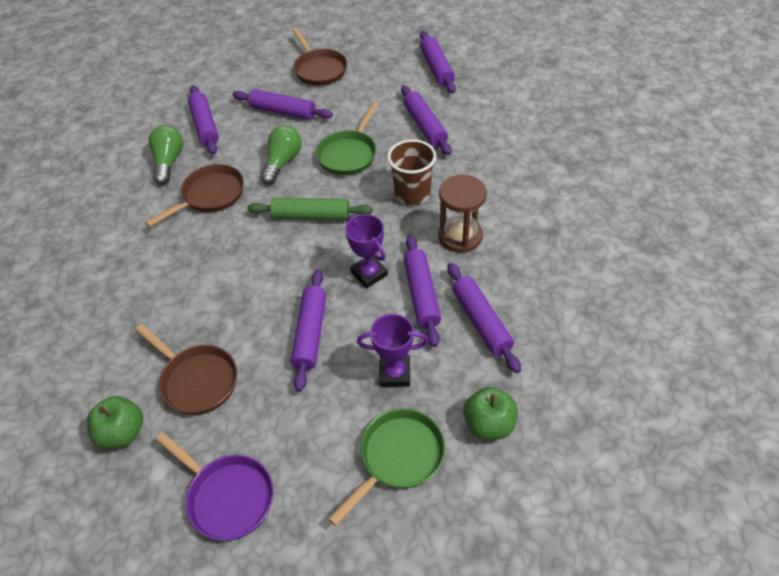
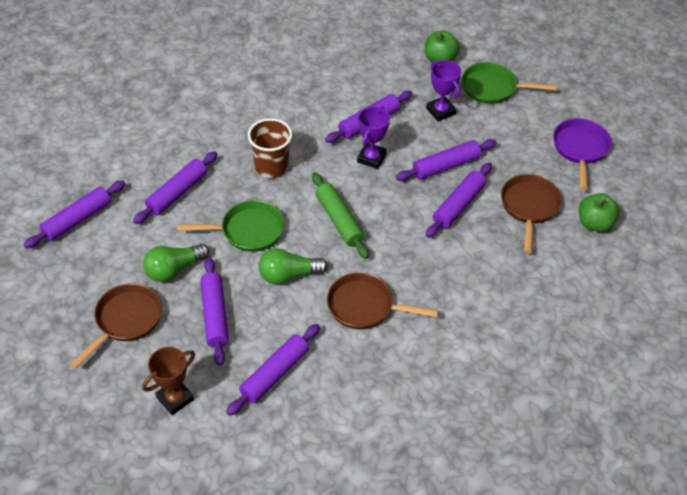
camera: 125 degrees left, 0 degrees up
green light bulb [149,125,183,185] -> green light bulb moved to [143,243,210,282]
brown hourglass [438,175,487,253] -> none
purple rolling pin [448,263,521,373] -> purple rolling pin moved to [426,163,492,238]
none -> brown trophy [142,347,195,415]

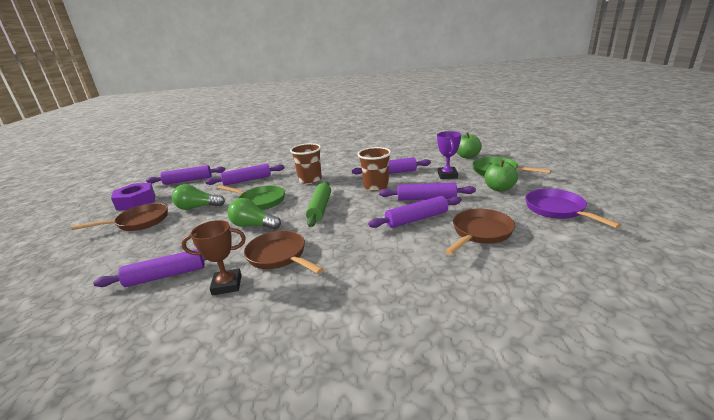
camera: 35 degrees right, 25 degrees down
brown trophy [142,347,195,415] -> brown trophy moved to [182,220,246,295]
purple rolling pin [200,257,229,366] -> none
purple trophy [357,106,390,169] -> brown cup [357,147,391,191]
purple pan [553,118,611,190] -> purple pan turned 60 degrees counterclockwise [525,189,622,228]
green apple [579,193,620,232] -> green apple moved to [484,160,518,192]
none -> purple nut [111,183,155,211]

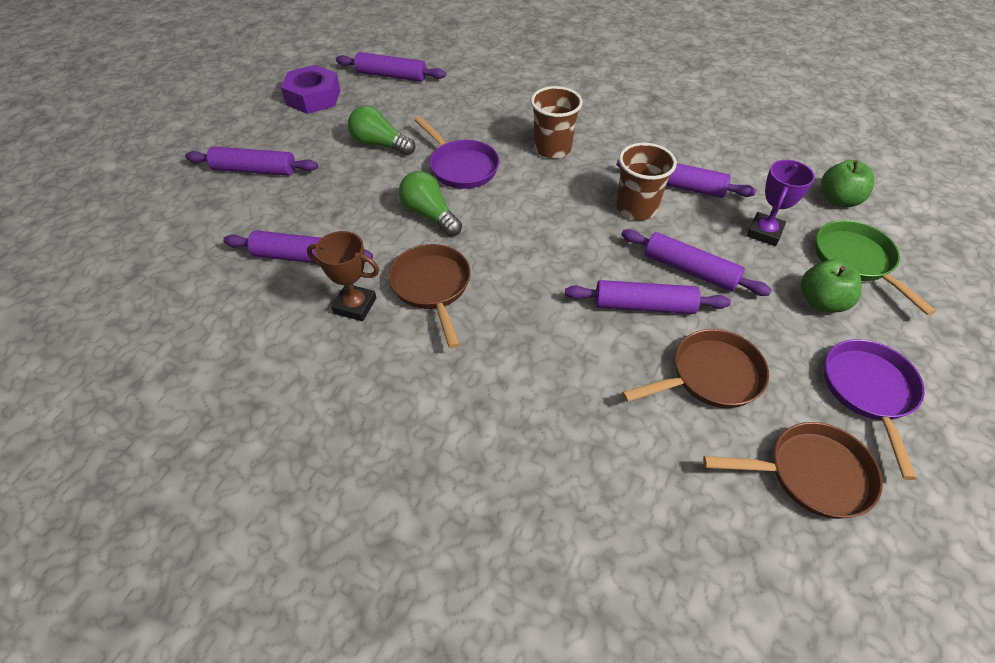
camera: 25 degrees right, 25 degrees up
brown pan [72,203,168,231] -> brown pan moved to [703,422,883,519]
purple rolling pin [205,164,284,186] -> purple rolling pin moved to [185,147,318,176]
green pan [217,185,285,210] -> purple pan [414,116,499,189]
green rolling pin [306,181,331,227] -> none

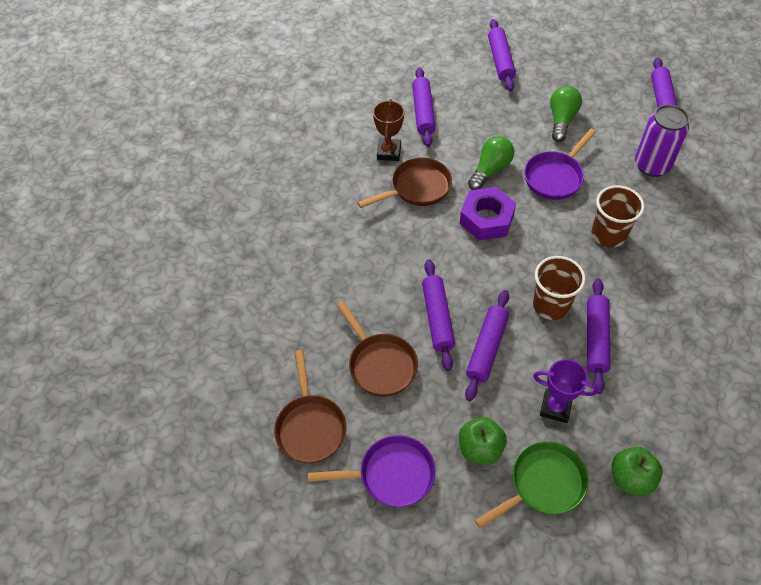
camera: 80 degrees right, 5 degrees up
purple nut [281,65,341,114] -> purple nut moved to [460,187,516,241]
none -> purple can [635,104,689,177]

